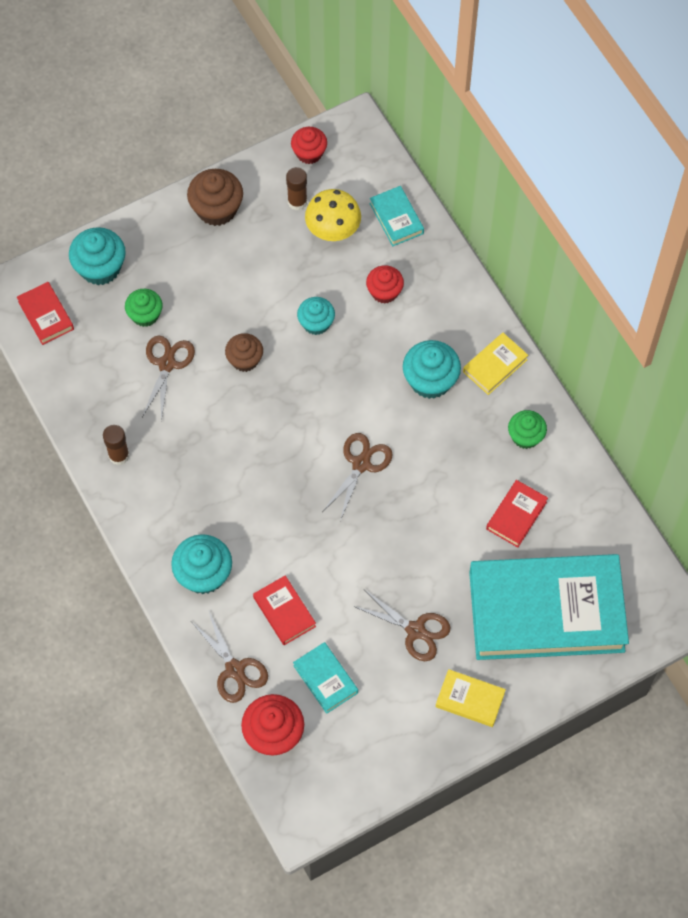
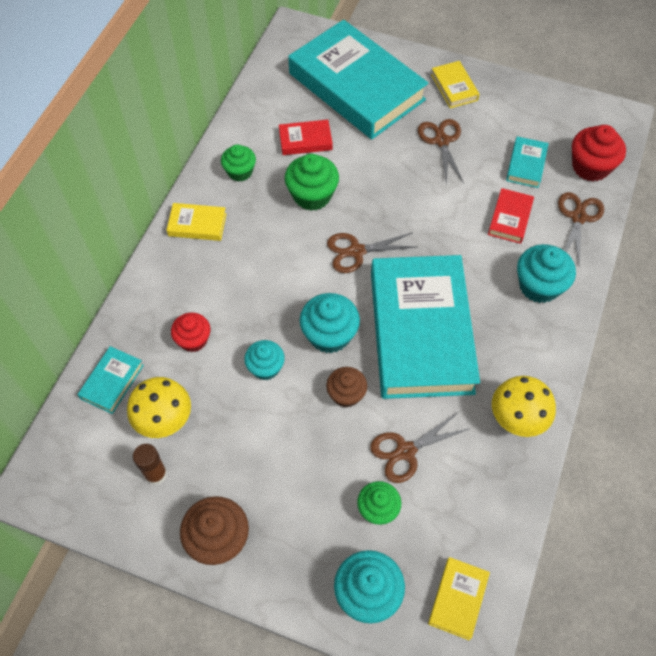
camera: 130 degrees left, 5 degrees down
red book [17,282,74,345] -> yellow book [428,557,490,640]
brown glue stick [103,425,129,465] -> yellow mushroom [492,376,556,437]
red cupcake [291,127,327,164] -> none
turquoise cupcake [403,340,461,399] -> turquoise cupcake moved to [300,293,360,353]
none -> green cupcake [285,154,339,211]
none -> turquoise book [371,255,480,399]

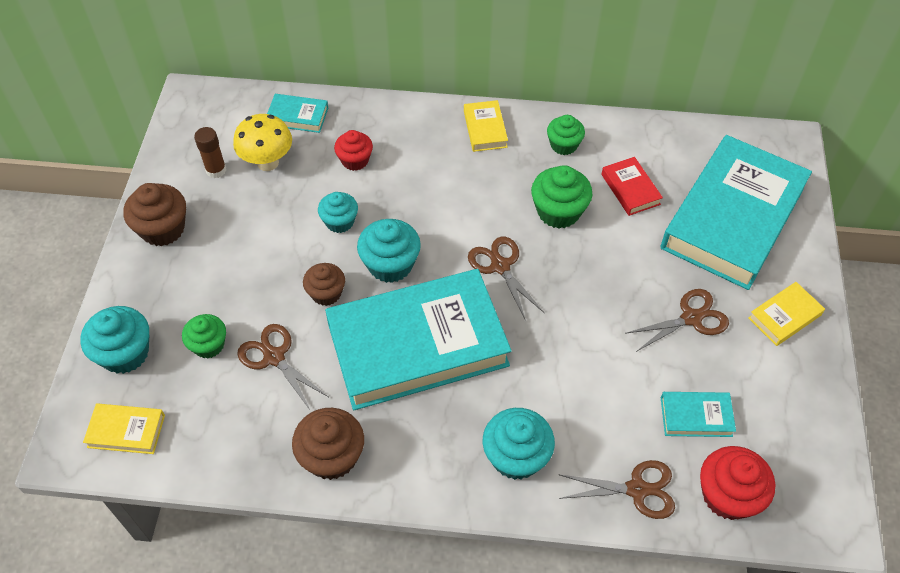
camera: 75 degrees right, 5 degrees down
red book [488,188,534,244] -> none
yellow mushroom [492,376,556,437] -> brown cupcake [292,408,364,480]

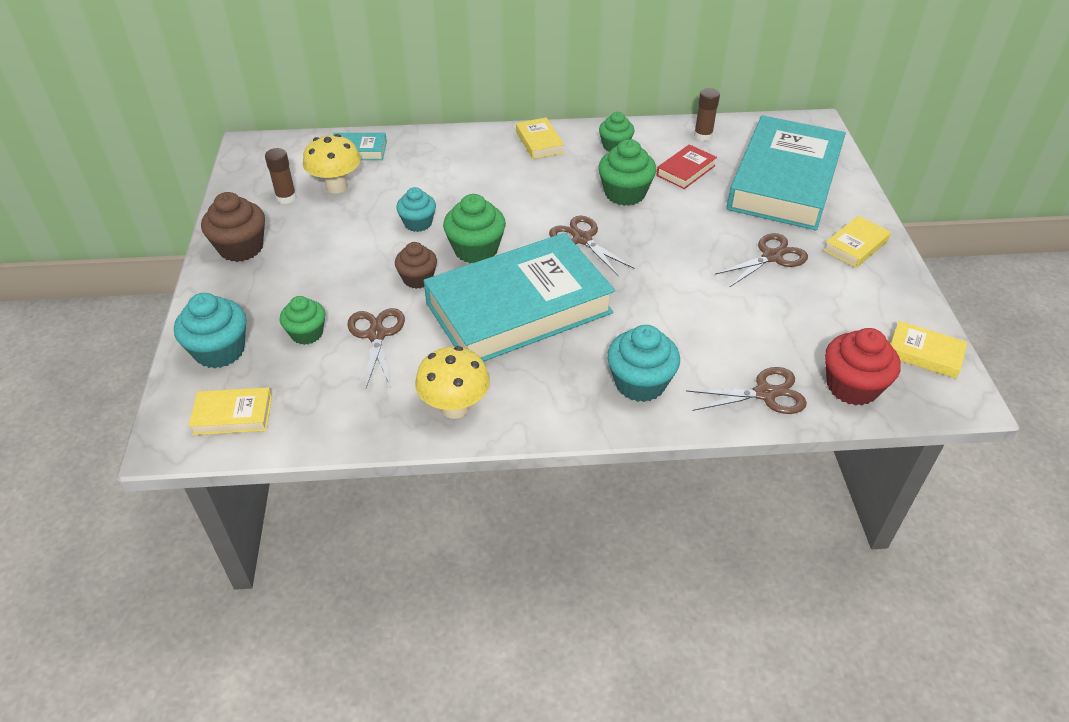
camera: 10 degrees left, 10 degrees down
brown scissors [237,324,328,410] -> brown scissors turned 45 degrees clockwise [348,308,405,388]
brown cupcake [292,408,364,480] -> yellow mushroom [415,346,490,419]
red cupcake [334,130,373,171] -> none
turquoise cupcake [357,219,421,283] -> green cupcake [443,194,506,263]
red book [602,157,663,216] -> red book turned 75 degrees clockwise [656,144,717,189]
turquoise book [661,392,736,437] -> none
none -> brown glue stick [694,88,720,141]
none -> yellow book [890,321,968,379]

